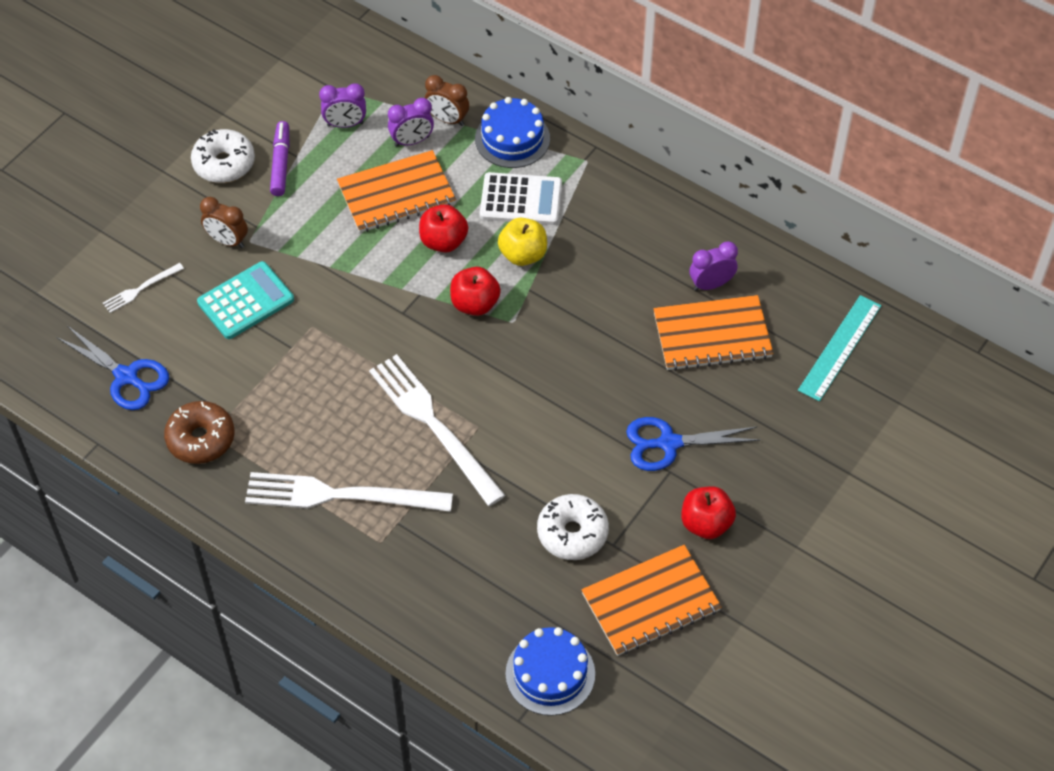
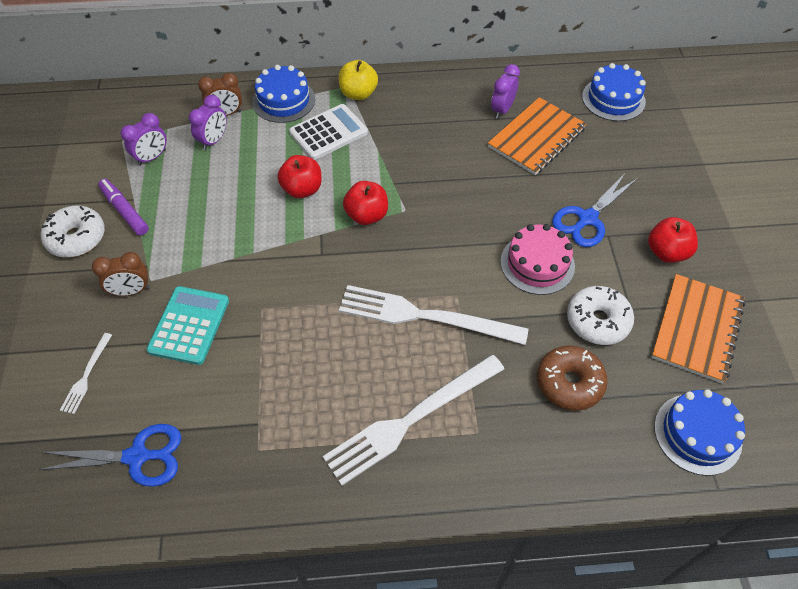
camera: 40 degrees left, 0 degrees up
brown donut [164,401,235,464] -> brown donut moved to [537,345,608,411]
orange notebook [337,150,456,233] -> none
yellow apple [498,218,547,266] -> yellow apple moved to [338,60,378,100]
turquoise ruler [798,295,881,401] -> blue cake [582,63,646,121]
none -> pink cake [501,224,575,295]

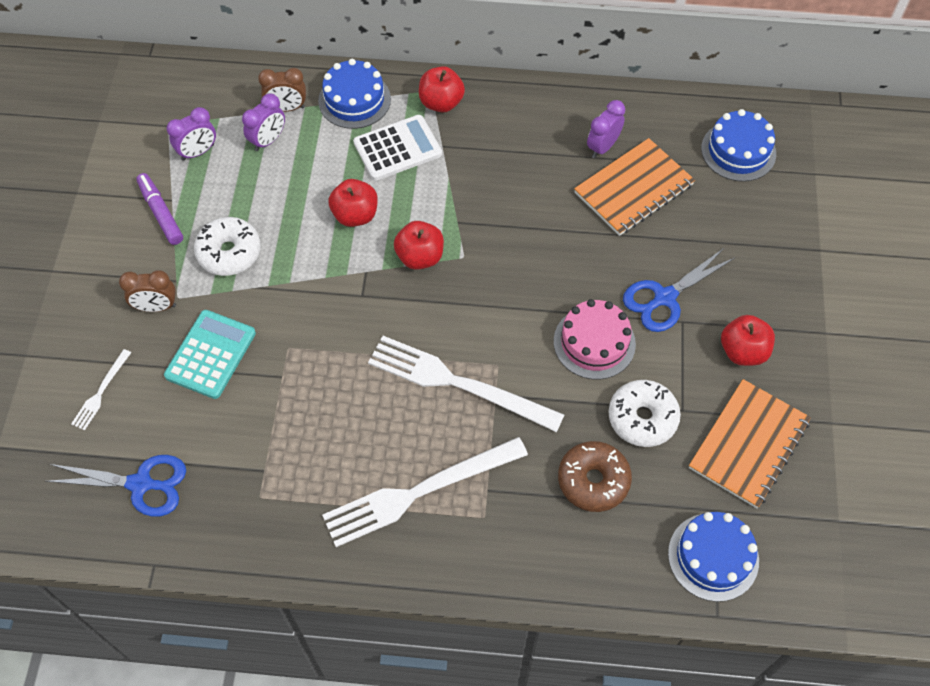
camera: 10 degrees right, 5 degrees up
white donut [41,205,105,257] -> white donut moved to [194,217,261,276]
yellow apple [338,60,378,100] -> red apple [419,66,465,112]

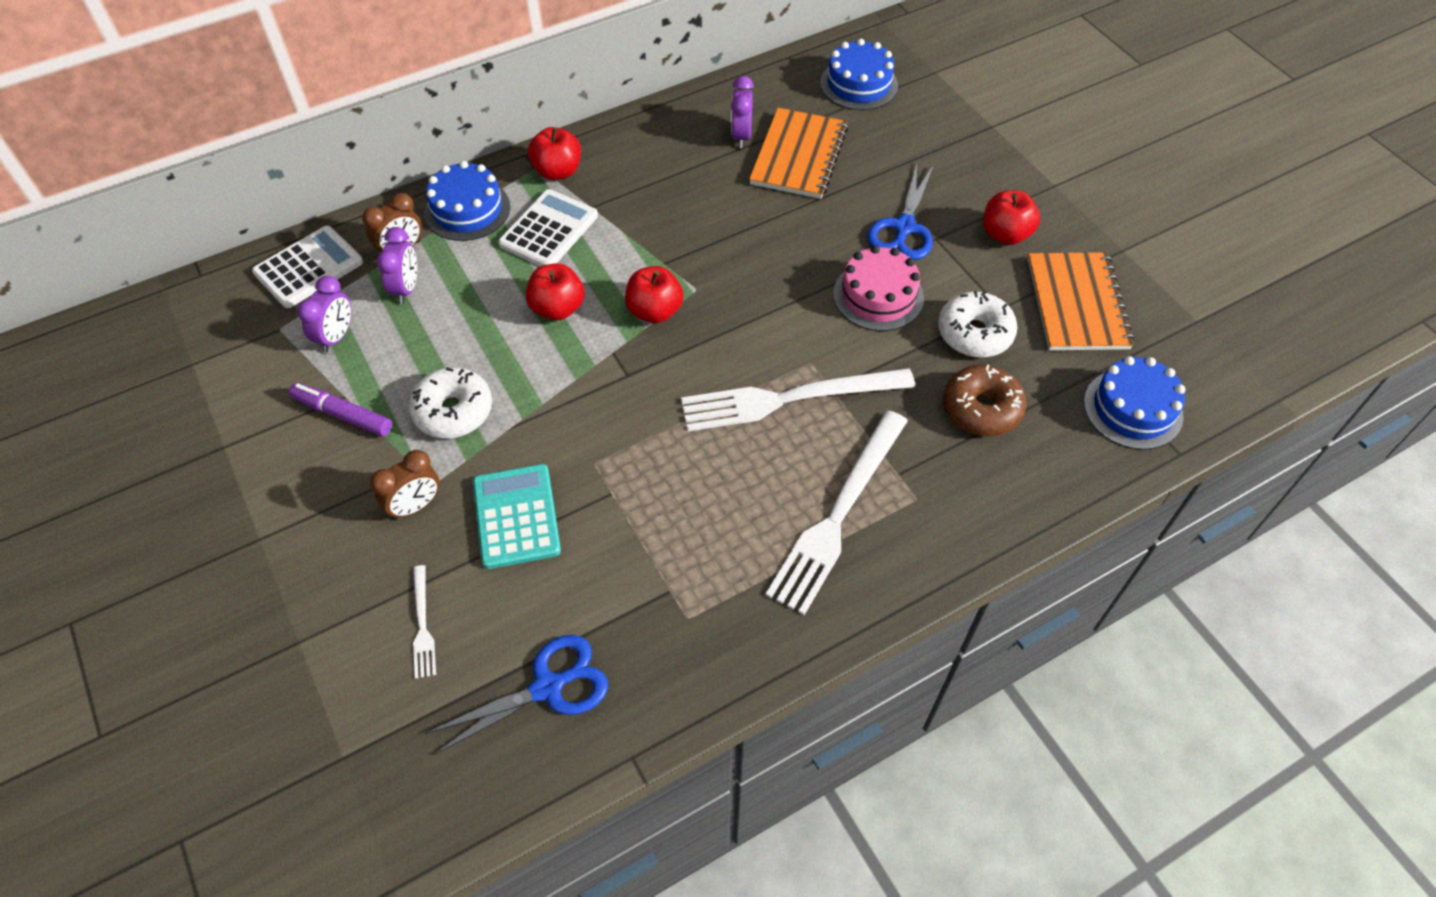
camera: 35 degrees left, 5 degrees down
none -> white calculator [252,226,363,308]

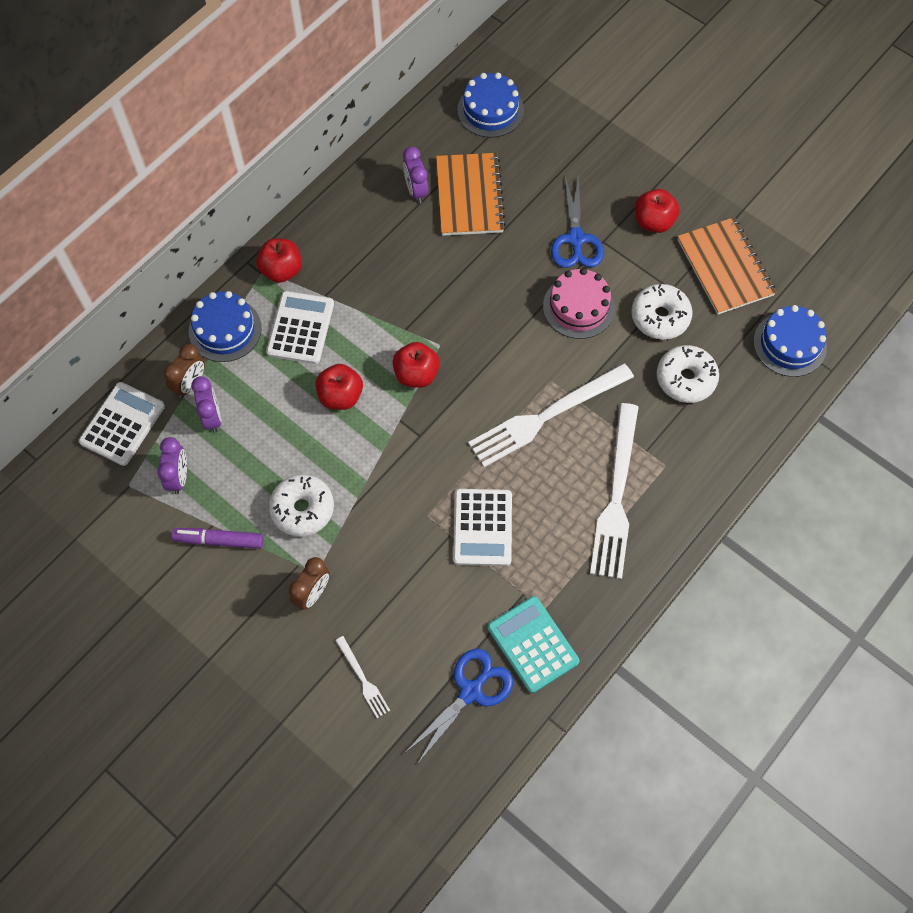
camera: 20 degrees left, 10 degrees up
turquoise calculator [473,464,561,569] -> turquoise calculator moved to [488,596,579,693]
brown donut [943,365,1026,436] -> white donut [657,345,719,403]
none -> white calculator [453,489,512,566]

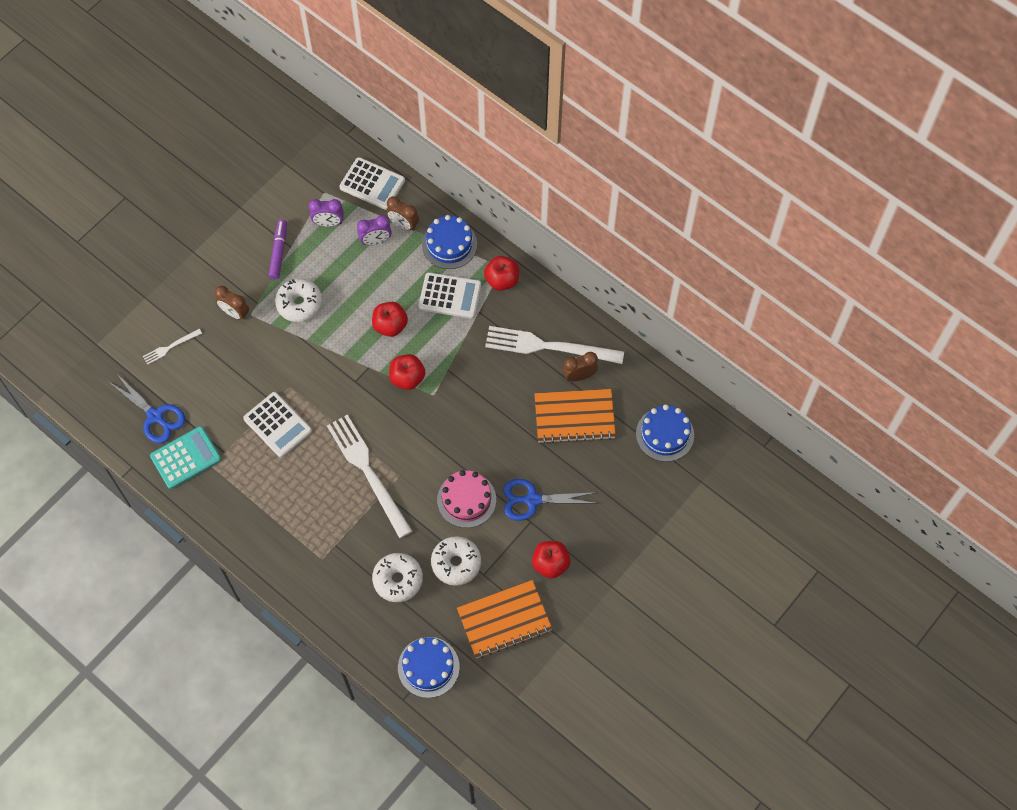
camera: 90 degrees right, 0 degrees up
purple clock [403,147,428,203] -> brown clock [563,352,598,381]
white calculator [453,489,512,566] -> white calculator turned 135 degrees counterclockwise [243,392,312,457]
white fork [590,403,639,579] -> white fork moved to [485,326,624,364]

